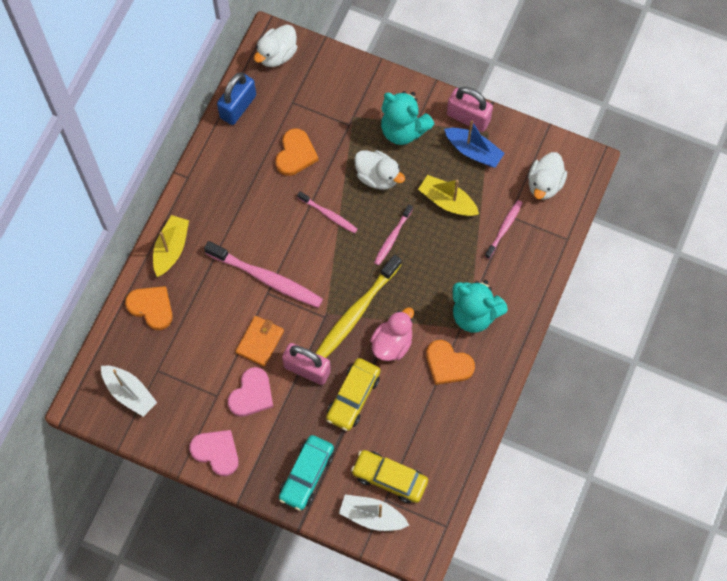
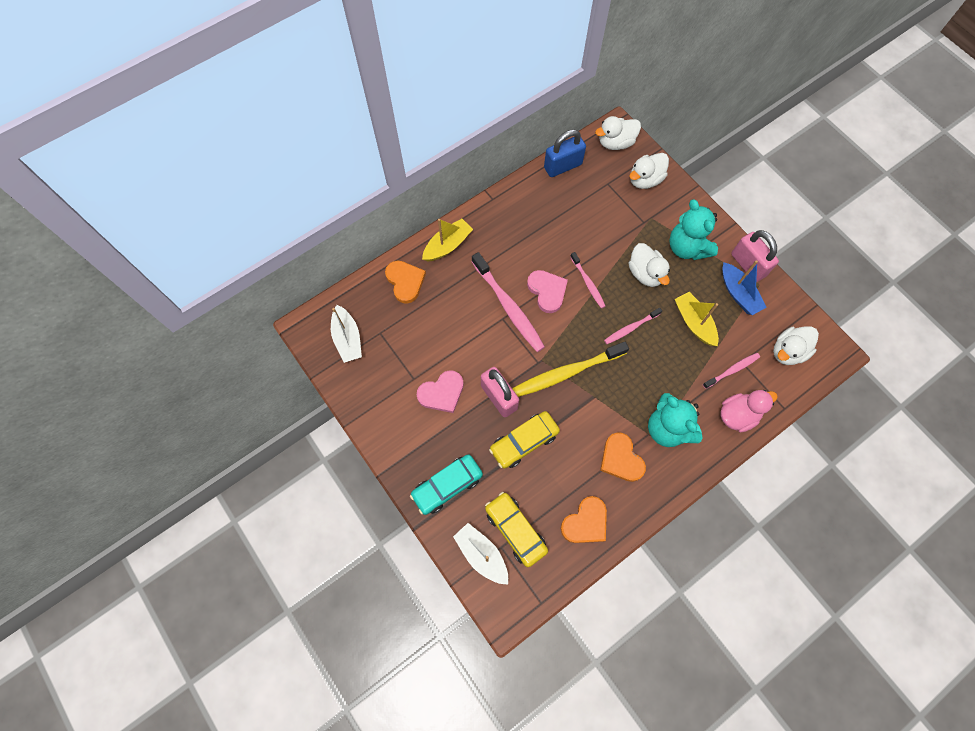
camera: 30 degrees right, 0 degrees up
pink heart [189,430,239,476] -> pink heart moved to [527,270,568,313]
orange wallet [236,316,284,367] -> none
orange heart [275,128,319,176] -> orange heart moved to [561,496,607,543]
pink duck [370,307,414,361] -> pink duck moved to [720,390,778,433]
none -> white duck [629,153,669,189]

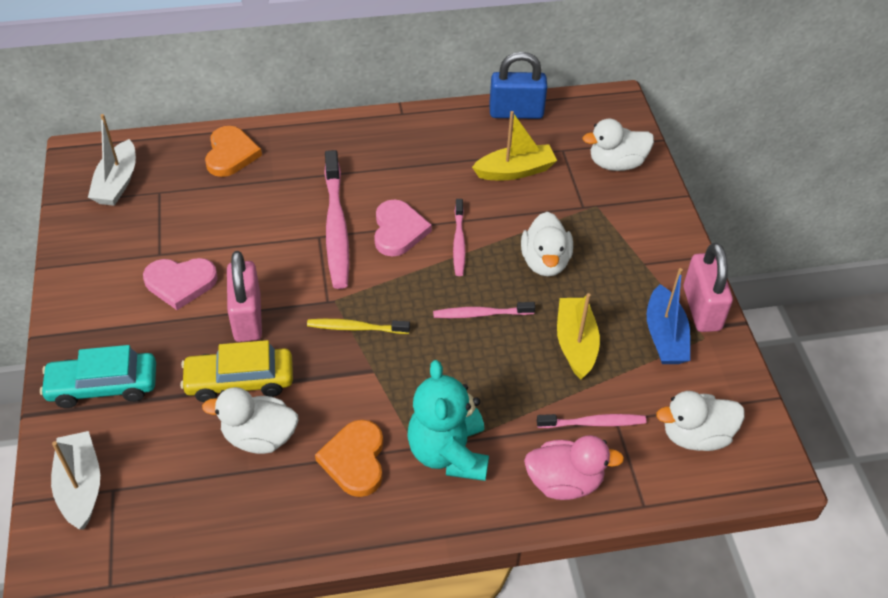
camera: 25 degrees right, 20 degrees down
yellow boat [422,219,473,261] -> yellow boat moved to [472,111,557,180]
yellow car [485,492,548,567] -> none
yellow toothbrush [512,342,629,397] -> yellow toothbrush [307,319,410,334], size x0.55
orange heart [561,496,607,543] -> none
white duck [595,116,641,150] -> white duck moved to [202,387,299,454]
turquoise teddy bear [669,199,718,260] -> none

